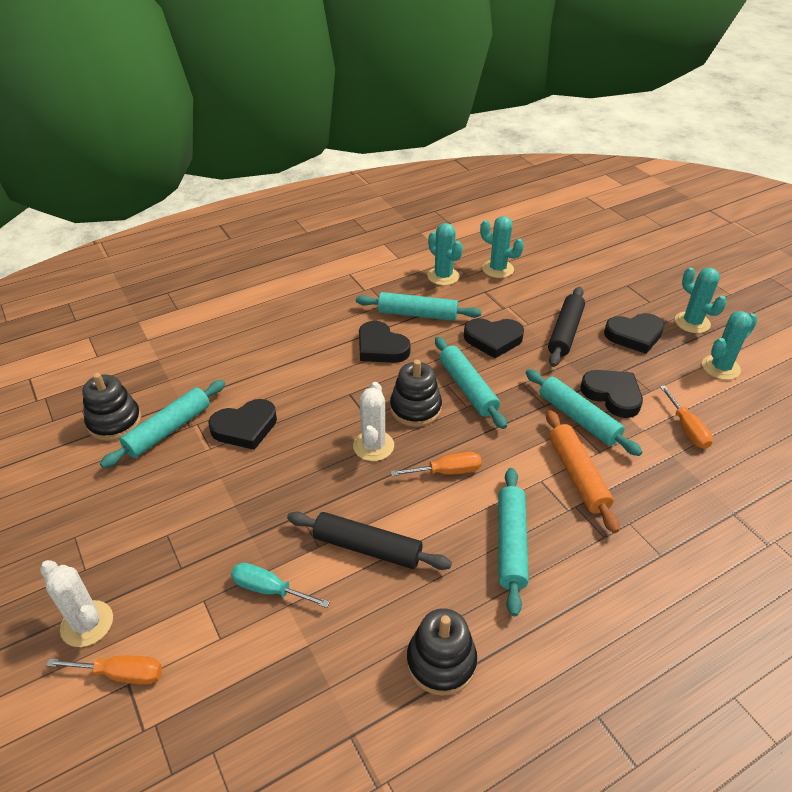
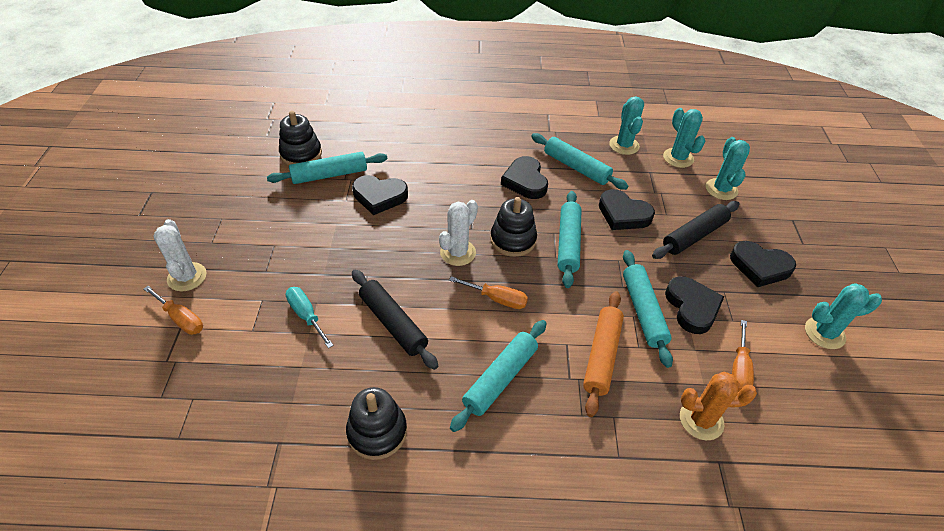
camera: 30 degrees right, 5 degrees up
turquoise cactus [675,267,727,333] -> turquoise cactus moved to [706,137,750,200]
none -> orange cactus [680,372,757,440]

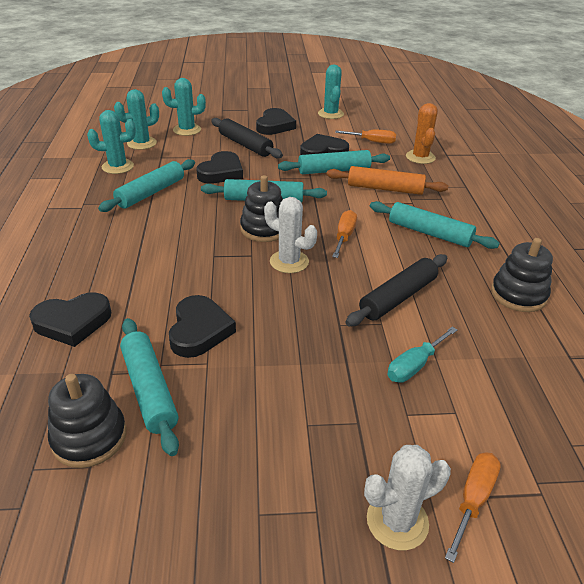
camera: 95 degrees left, 10 degrees down
black heart [501,156,548,199] -> black heart moved to [29,292,111,347]

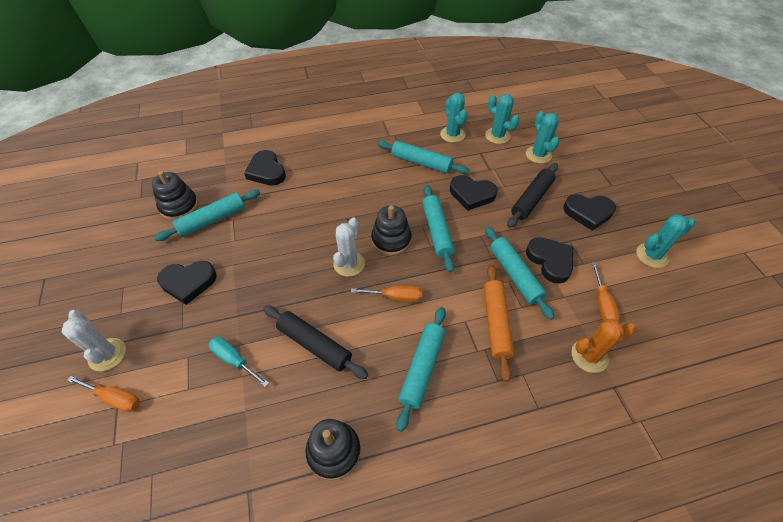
camera: 80 degrees right, 15 degrees up
black heart [169,295,236,358] -> black heart moved to [157,261,217,305]

